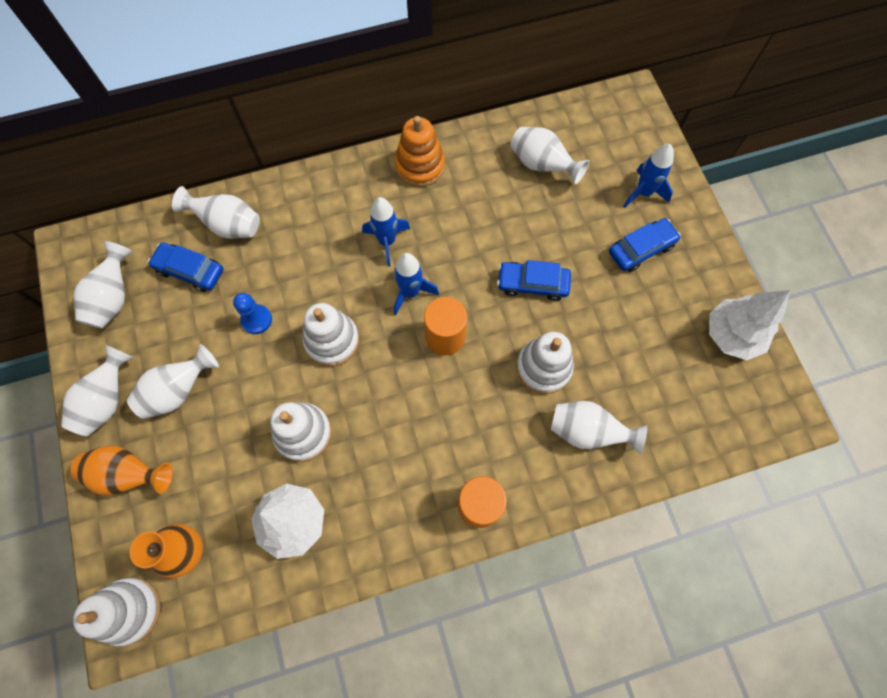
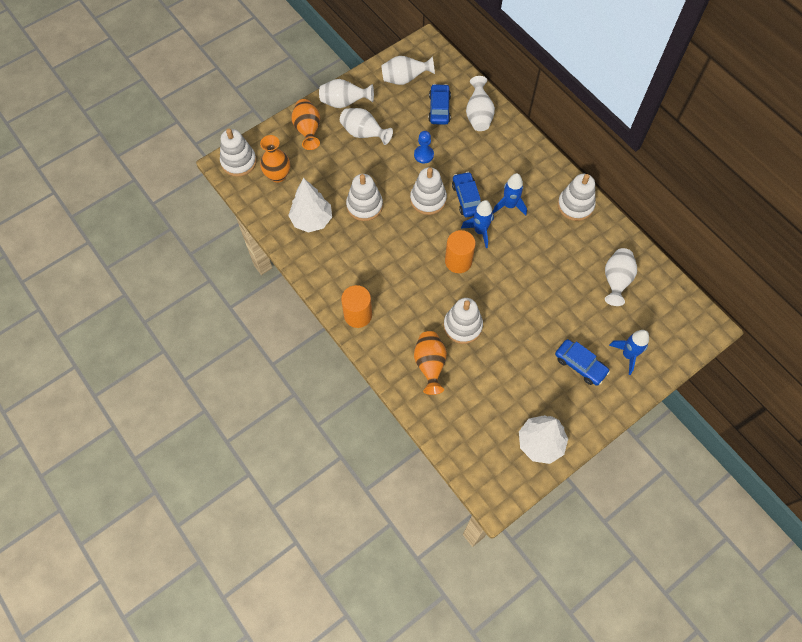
camera: 70 degrees right, 5 degrees down
orange stacking toy [395,116,445,187] -> white stacking toy [558,174,596,221]
blue car [497,260,571,301] -> blue car moved to [452,172,481,217]
white vase [551,401,648,454] -> orange vase [414,331,447,395]

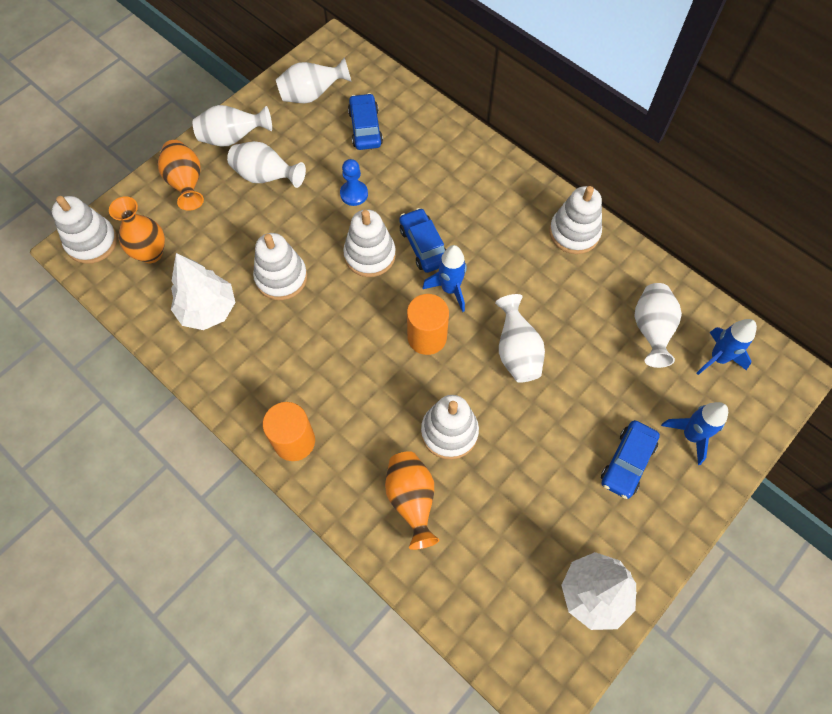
camera: 10 degrees left, 0 degrees up
white vase [466,76,495,131] -> white vase moved to [495,294,545,383]
blue rocket [492,173,527,216] -> blue rocket moved to [697,319,757,375]
blue car [555,339,610,386] -> blue car turned 90 degrees clockwise [601,420,660,499]

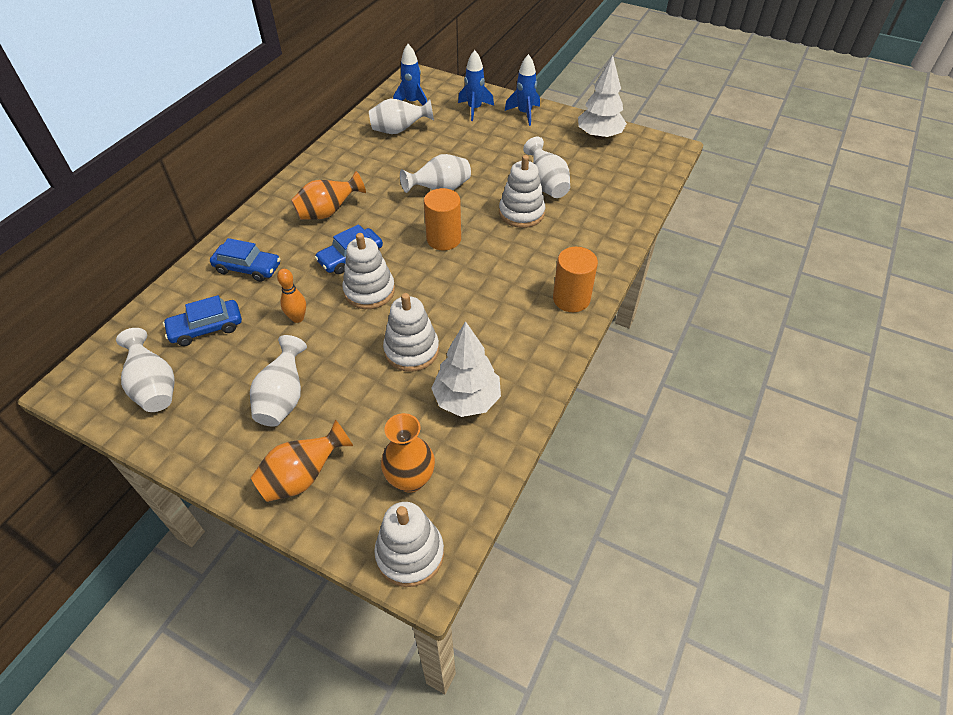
camera: 105 degrees left, 15 degrees down
white vase [193,105,272,146] -> white vase moved to [523,137,570,198]
blue pawn [340,159,368,206] -> orange bowling pin [277,269,306,323]
orange vase [385,451,440,550] -> orange vase moved to [291,171,366,220]
blue rocket [422,245,467,312] -> blue rocket moved to [505,54,540,126]
white stacking toy [549,186,602,254] -> none
blue car [601,420,660,499] -> blue car moved to [210,238,280,282]

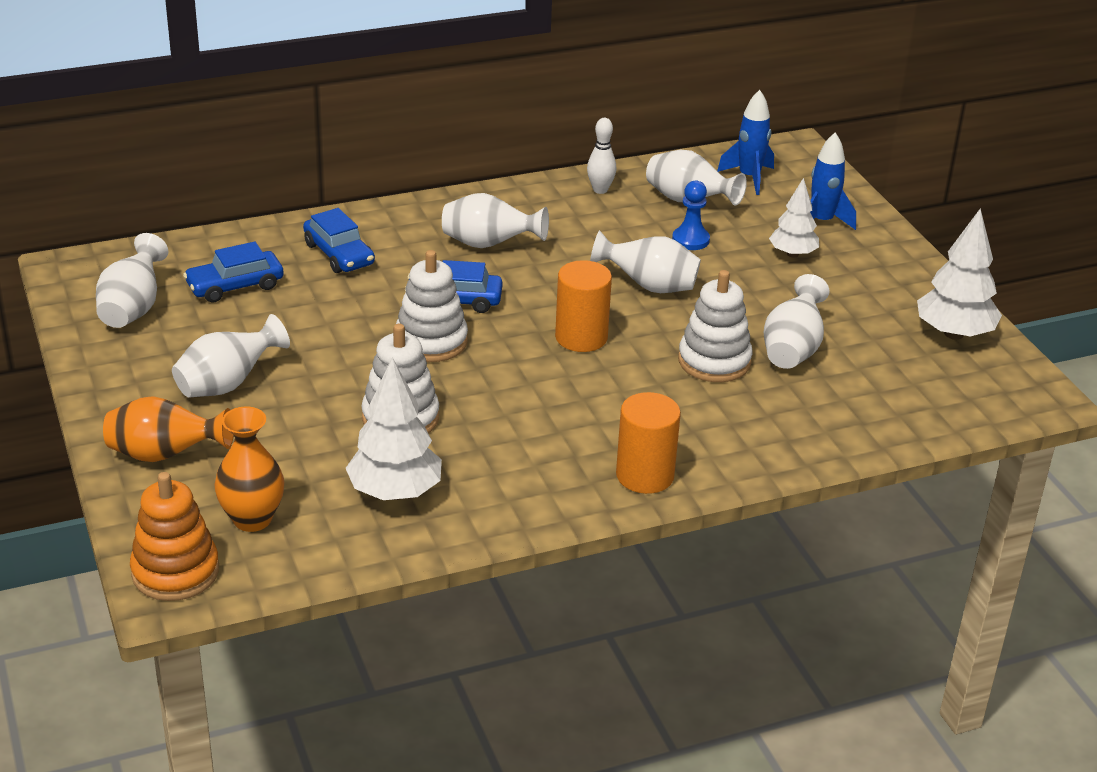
camera: 40 degrees right, 15 degrees down
blue car [163,295,242,346] -> blue car turned 45 degrees counterclockwise [183,241,284,302]
orange bowling pin [277,269,306,323] -> none
orange vase [291,171,366,220] -> white vase [442,193,549,248]
white stacking toy [374,502,444,587] -> orange stacking toy [130,472,219,601]
blue rocket [505,54,540,126] -> none
none -> white bowling pin [587,118,616,194]
none -> blue pawn [672,181,710,250]
none -> white tree [769,178,819,258]

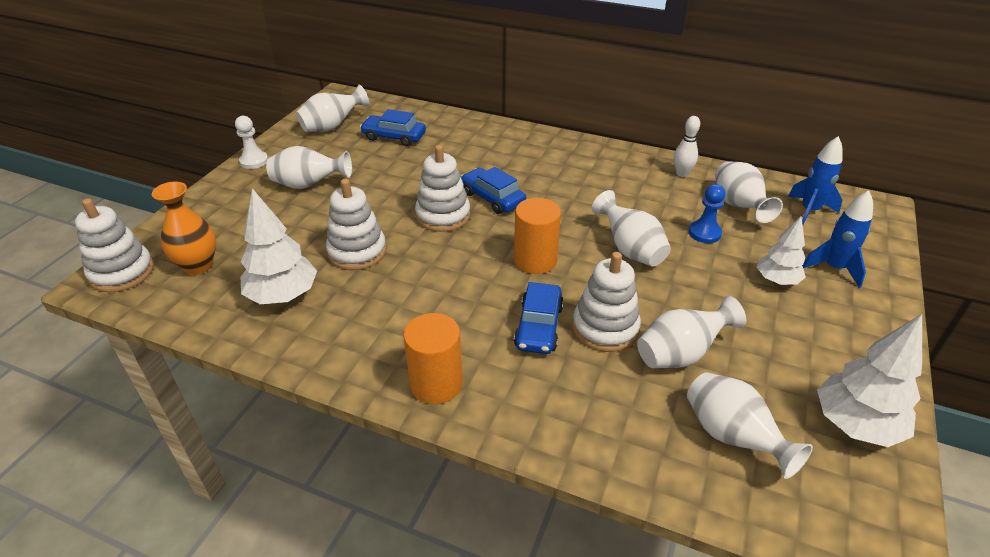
camera: 45 degrees right, 5 degrees up
orange vase [103,396,234,462] -> none
orange stacking toy [130,472,219,601] -> white stacking toy [75,198,154,292]
blue car [303,208,375,273] -> blue car moved to [514,282,564,354]
white vase [442,193,549,248] -> white vase moved to [687,372,813,479]
none -> white pawn [235,116,268,169]

